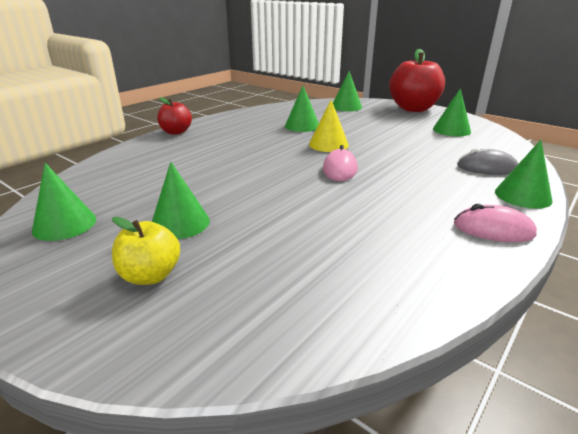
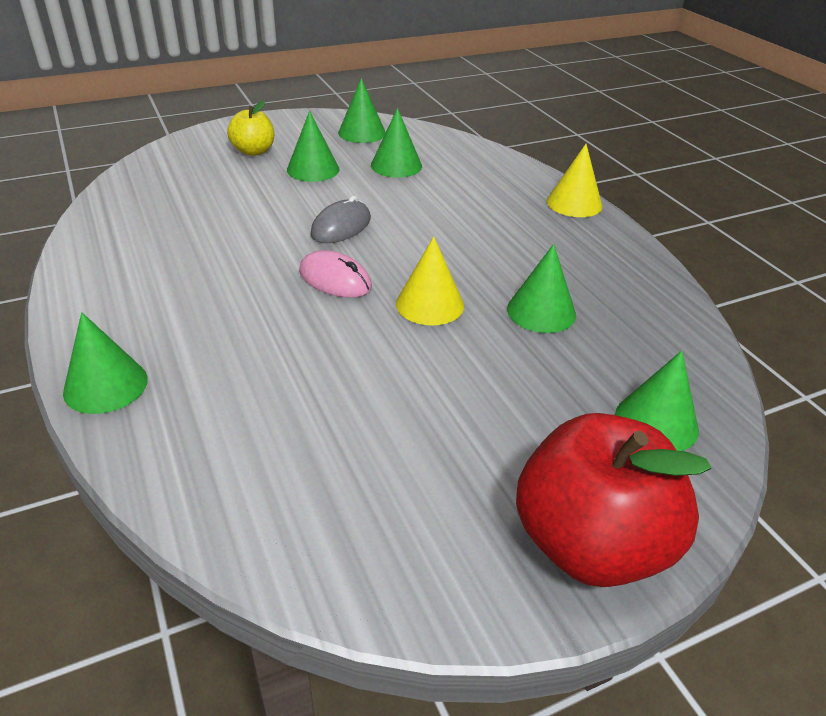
camera: 115 degrees right, 10 degrees up
red apple [157,97,192,135] -> yellow cone [547,144,602,217]
green cone [433,88,471,136] -> green cone moved to [371,108,422,178]
pink mouse [454,204,537,242] -> none
grey mouse [457,148,518,175] -> grey mouse moved to [310,196,371,243]

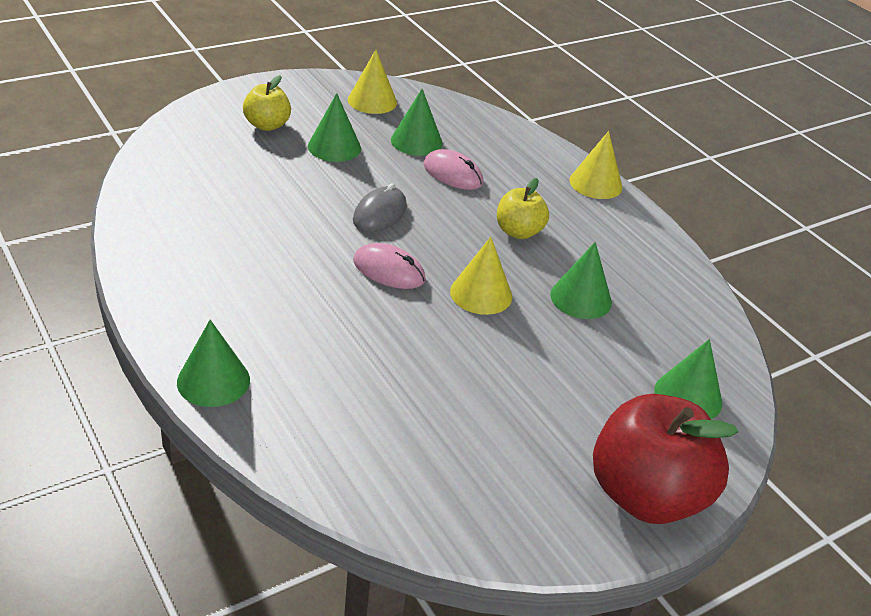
camera: 10 degrees left, 0 degrees up
green cone [338,78,386,143] -> yellow cone [348,50,397,114]
none -> pink mouse [424,149,483,190]
none -> yellow apple [497,178,549,239]

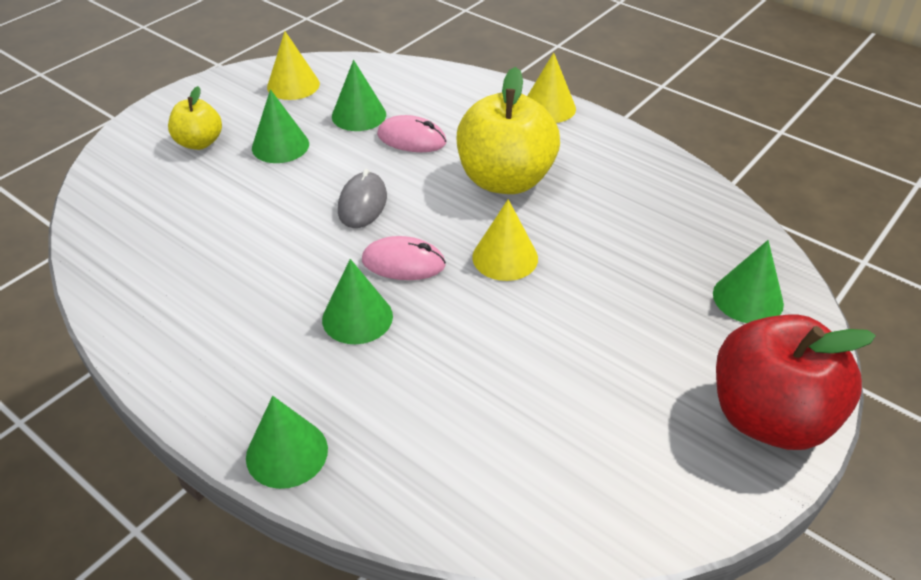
camera: 15 degrees left, 5 degrees up
yellow apple [497,178,549,239] -> yellow apple [457,67,560,194], size x1.87
green cone [550,242,612,319] -> green cone moved to [322,259,393,344]

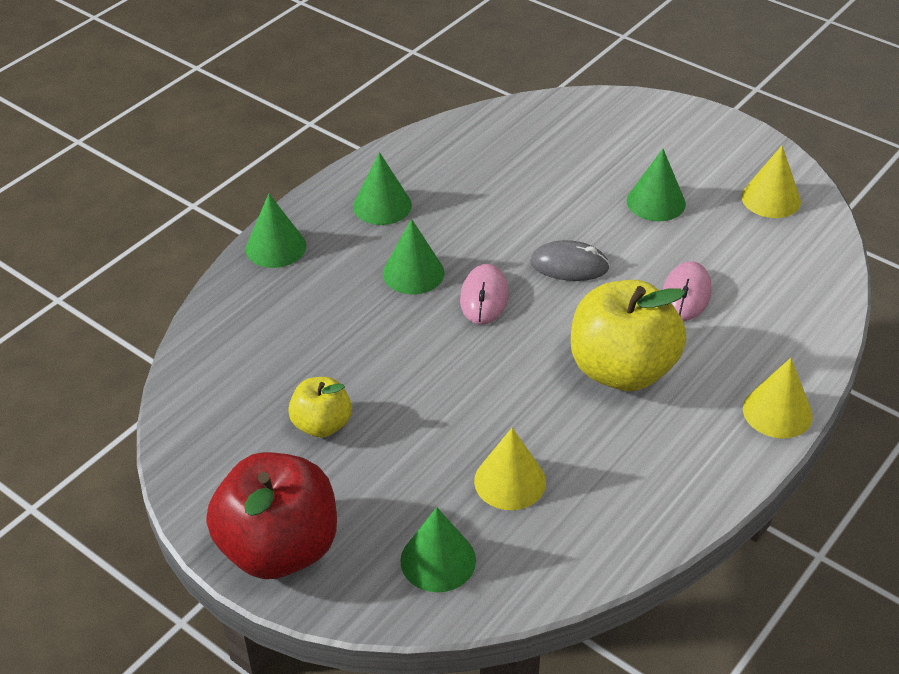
camera: 90 degrees right, 0 degrees up
yellow apple [168,86,222,150] -> yellow apple moved to [288,377,352,438]
green cone [332,60,386,131] -> green cone moved to [353,152,412,225]
yellow cone [472,199,538,281] -> yellow cone moved to [474,428,546,510]

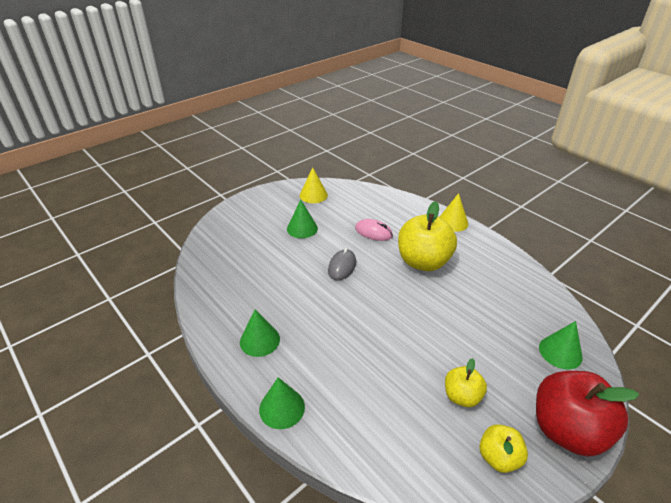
camera: 80 degrees left, 5 degrees down
green cone [383,219,445,294] -> none
pink mouse [460,264,509,325] -> none
yellow cone [474,428,546,510] -> none
none -> yellow apple [479,424,528,473]

